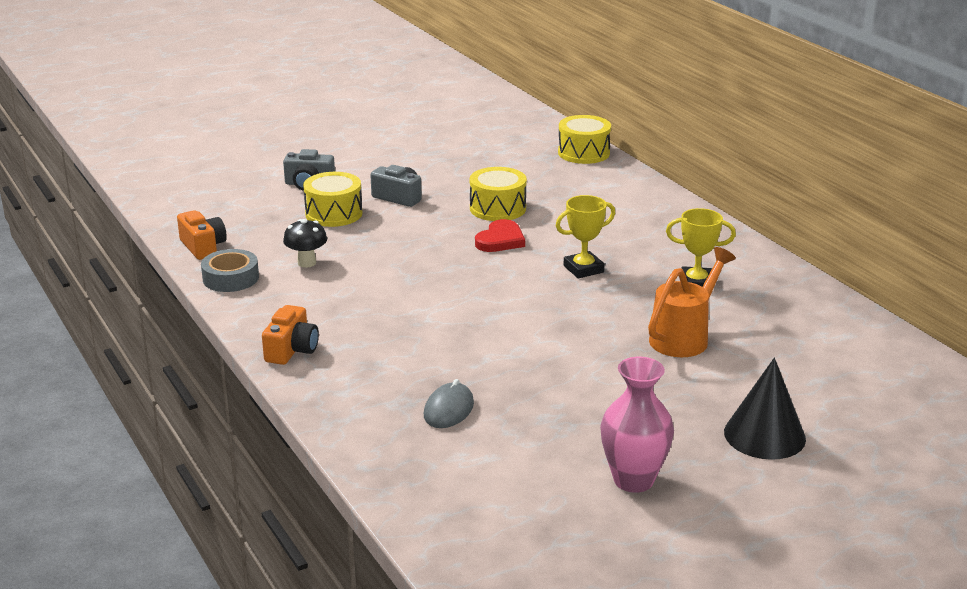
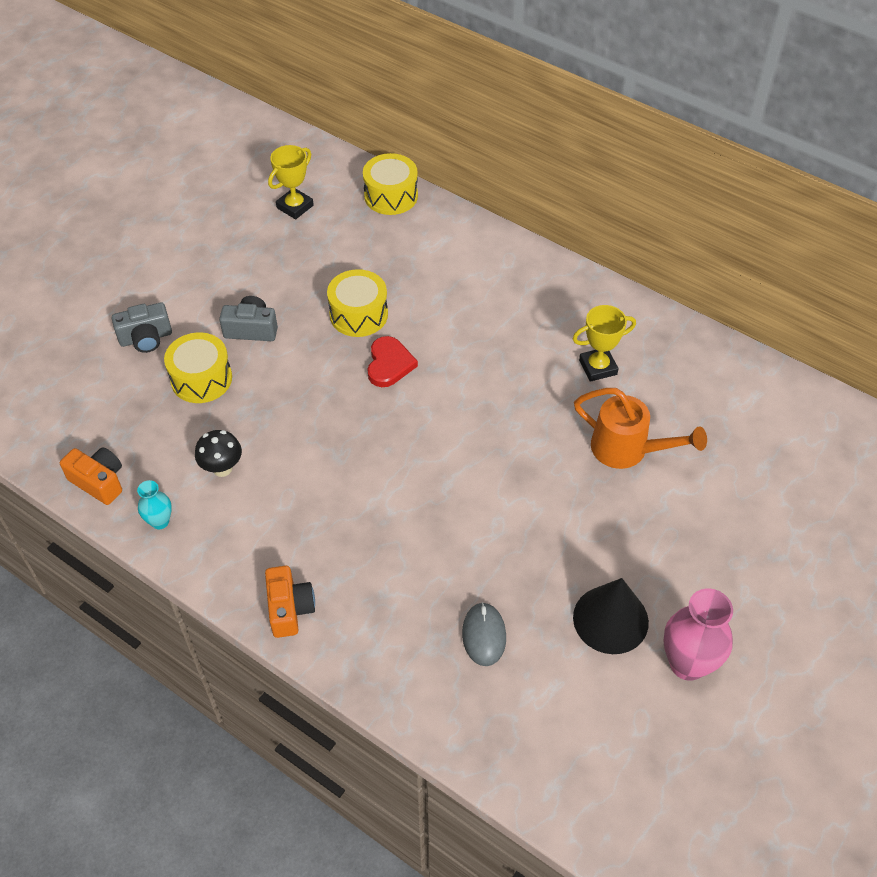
camera: 25 degrees left, 25 degrees up
grey tape [201,249,259,292] -> turquoise vase [137,480,172,529]
yellow trophy [556,195,615,279] -> yellow trophy moved to [268,145,314,219]
orange watering can [648,247,736,357] -> orange watering can turned 105 degrees clockwise [574,388,707,469]
black cone [724,358,806,460] -> black cone moved to [573,578,649,654]

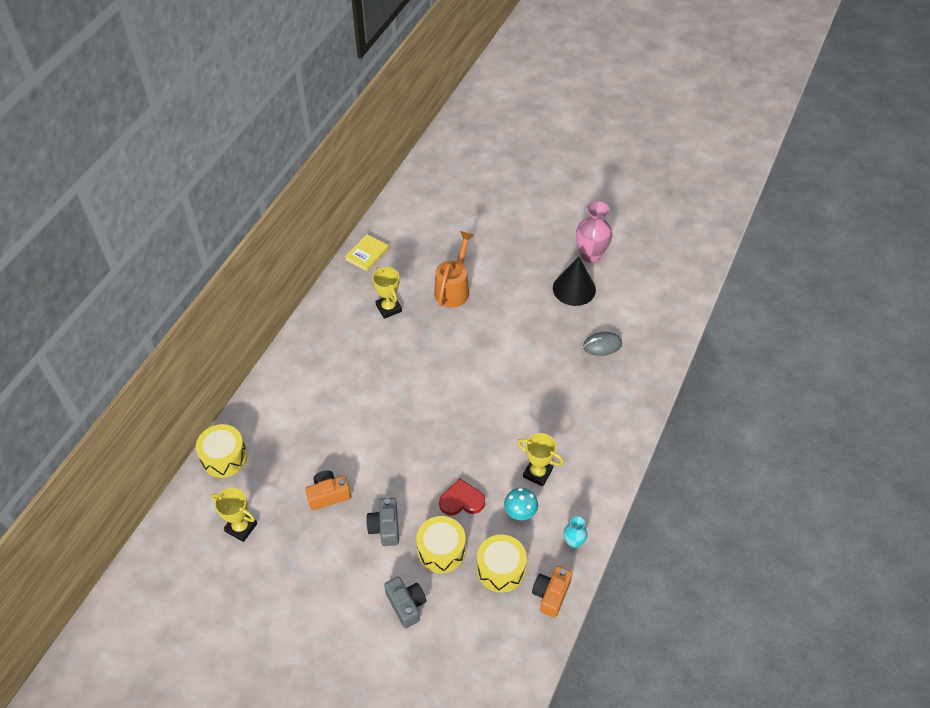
camera: 100 degrees left, 0 degrees up
black mushroom [195,430,242,477] -> turquoise mushroom [504,488,538,521]
orange camera [265,566,315,638] -> orange camera moved to [305,471,351,510]
yellow drum [327,269,388,337] -> yellow drum moved to [477,534,527,593]
red heart [367,336,418,387] -> red heart moved to [439,479,485,516]
none -> yellow book [345,234,389,271]
none -> yellow trophy [517,433,564,487]

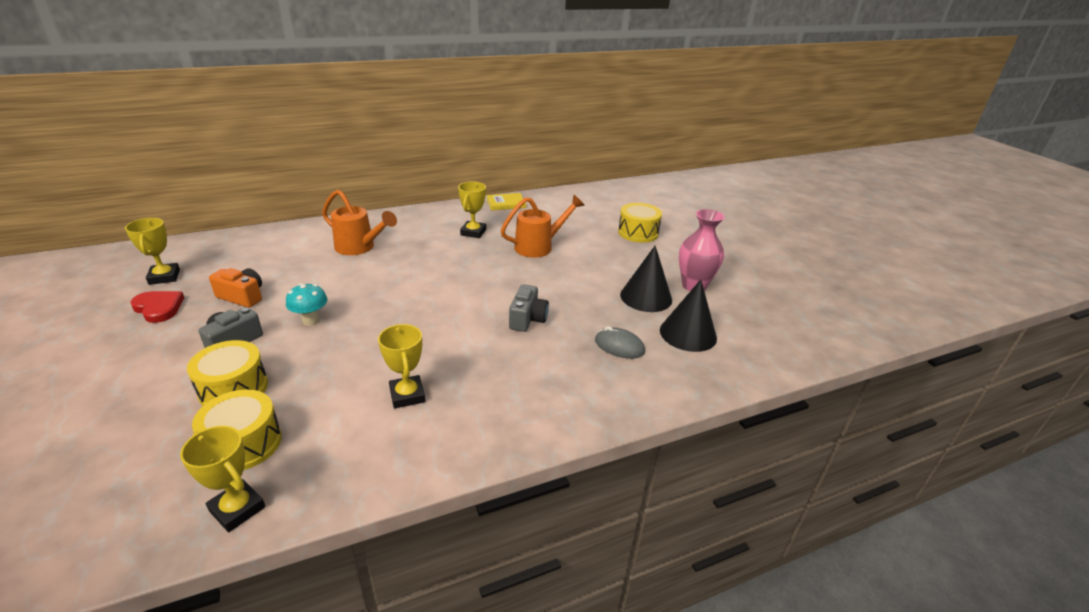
camera: 40 degrees right, 20 degrees down
yellow drum [196,424,247,478] -> yellow drum moved to [618,203,662,243]
grey camera [384,577,427,628] -> grey camera moved to [509,284,549,332]
red heart [439,479,485,516] -> red heart moved to [130,291,185,323]
turquoise mushroom [504,488,538,521] -> turquoise mushroom moved to [286,283,328,326]
orange camera [532,566,573,618] -> yellow trophy [180,426,266,532]
turquoise vase [564,516,587,548] -> none
none -> orange watering can [322,190,397,255]
none -> black cone [660,279,717,352]

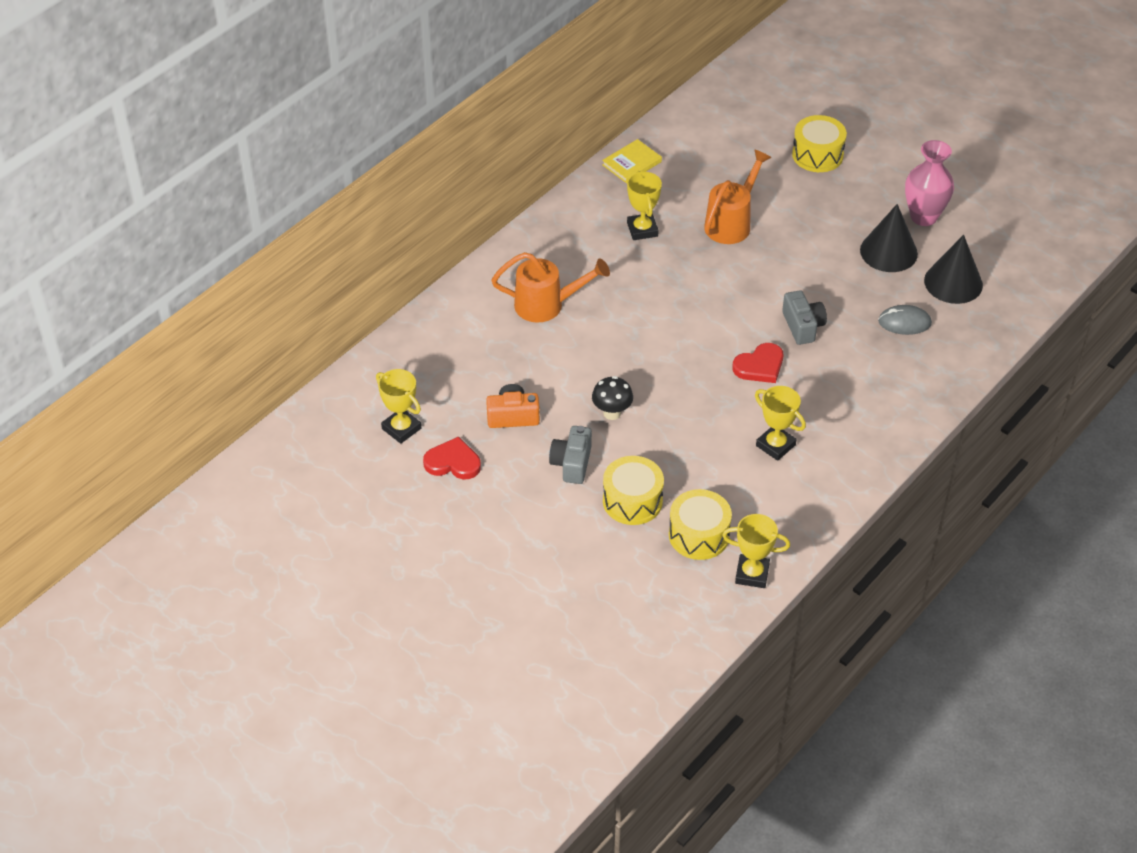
camera: 25 degrees left, 15 degrees up
turquoise mushroom [286,283,328,326] -> black mushroom [592,376,633,420]
none -> red heart [732,343,783,383]

